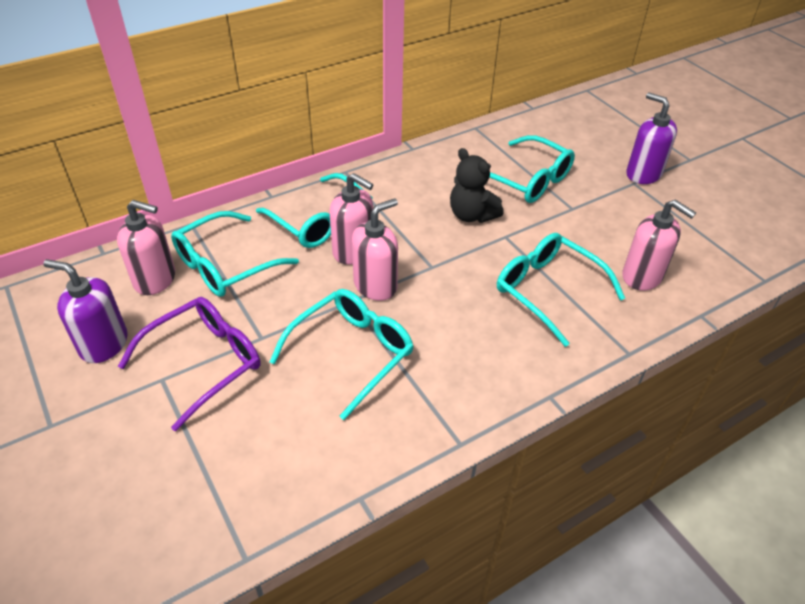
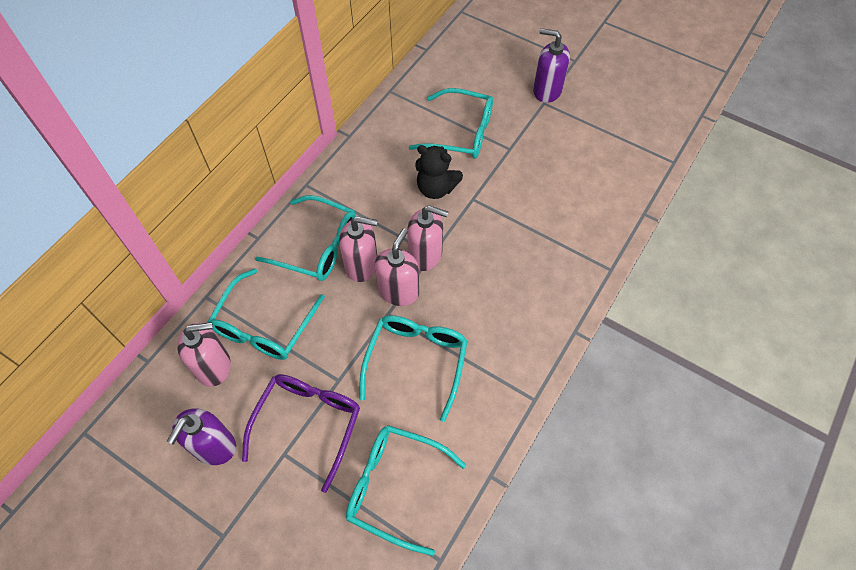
camera: 25 degrees left, 15 degrees up
purple soap dispenser [44,259,128,363] -> purple soap dispenser turned 60 degrees counterclockwise [166,408,236,465]
turquoise glasses [497,233,625,347] -> turquoise glasses moved to [346,425,466,556]
pink soap dispenser [622,200,696,291] -> pink soap dispenser moved to [407,205,449,271]

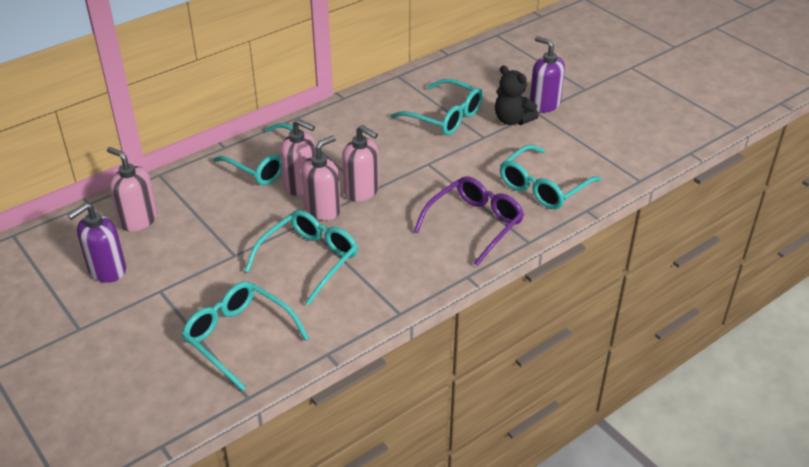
camera: 20 degrees right, 20 degrees down
pink soap dispenser [177,322,231,387] -> pink soap dispenser turned 150 degrees counterclockwise [107,147,157,232]
turquoise glasses [207,268,325,360] -> turquoise glasses moved to [500,145,602,209]
purple glasses [242,374,360,493] -> purple glasses moved to [414,176,524,266]
black teddy bear [415,145,463,199] -> black teddy bear moved to [495,65,538,125]

